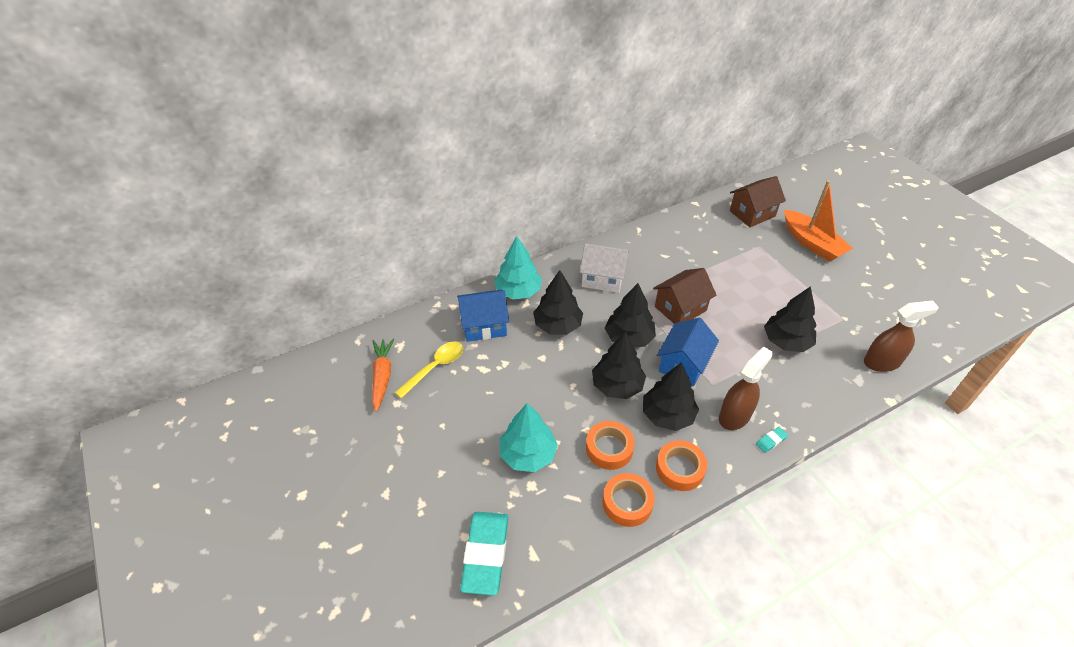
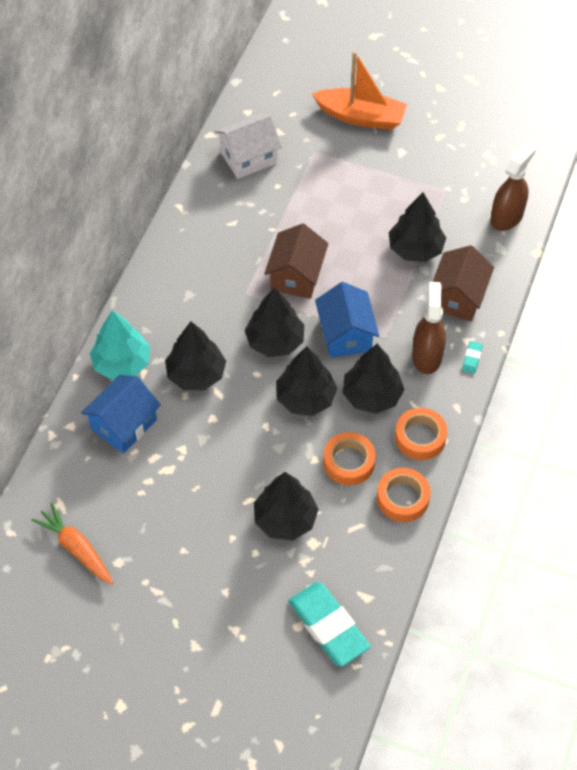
camera: 40 degrees left, 10 degrees up
yellow spoon [394,341,463,399] -> none
turquoise tree [500,403,558,472] -> black tree [254,472,319,540]
white house [580,243,629,293] -> white house moved to [215,114,282,179]
brown house [730,176,786,227] -> brown house moved to [432,245,494,322]

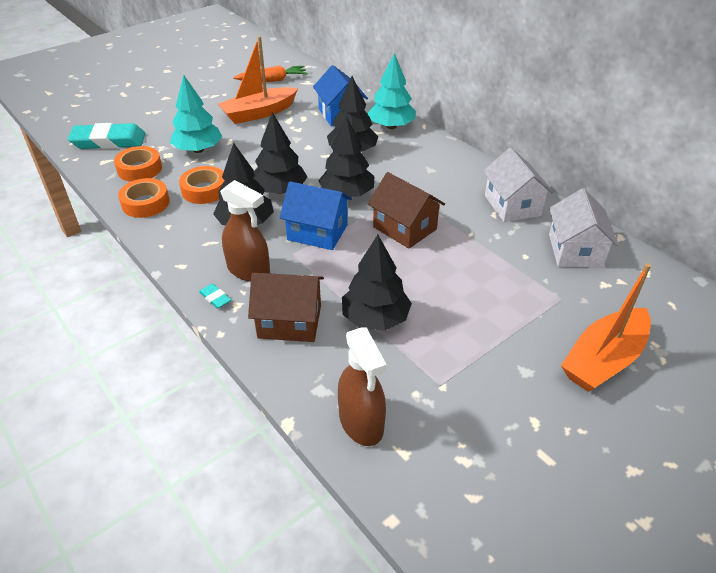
camera: 120 degrees right, 15 degrees down
black tree [254,472,319,540] -> turquoise tree [170,75,222,153]
orange tape [395,408,447,460] -> orange tape moved to [114,146,162,182]
brown house [432,245,494,322] -> brown house turned 45 degrees counterclockwise [248,273,324,342]
none -> orange boat [218,36,298,124]
none -> white house [483,147,554,222]

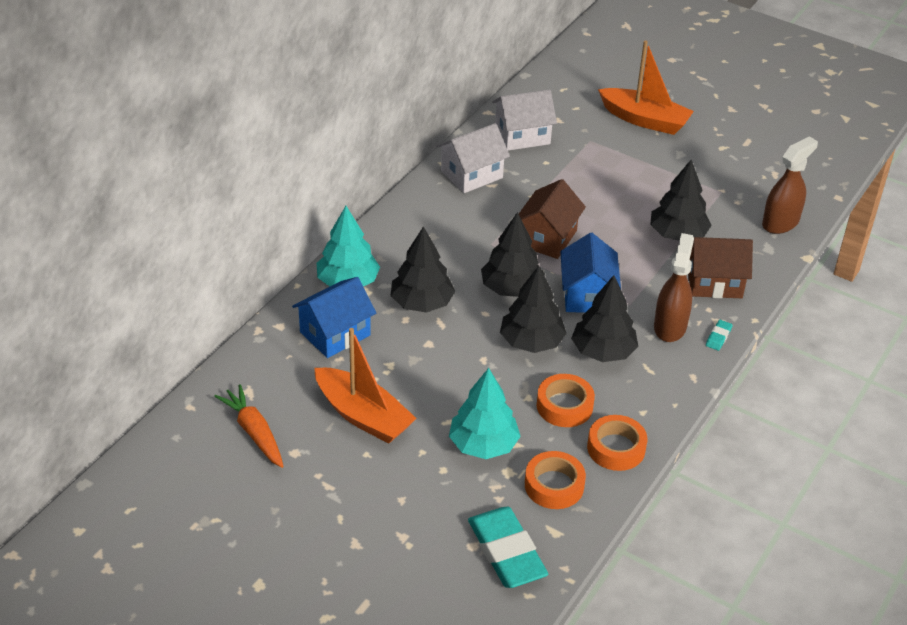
camera: 110 degrees left, 0 degrees up
brown house [248,273,324,342] -> brown house turned 75 degrees counterclockwise [688,237,753,298]

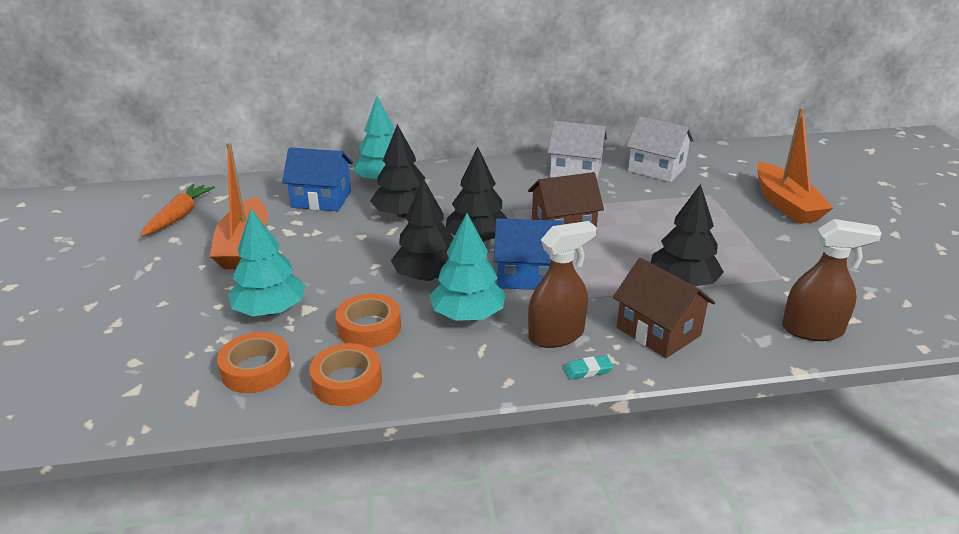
camera: 50 degrees right, 10 degrees down
turquoise eraser [468,507,548,588] -> none
blue house [560,233,621,313] -> blue house turned 45 degrees clockwise [494,218,563,290]
black tree [571,275,638,362] -> turquoise tree [429,213,505,321]

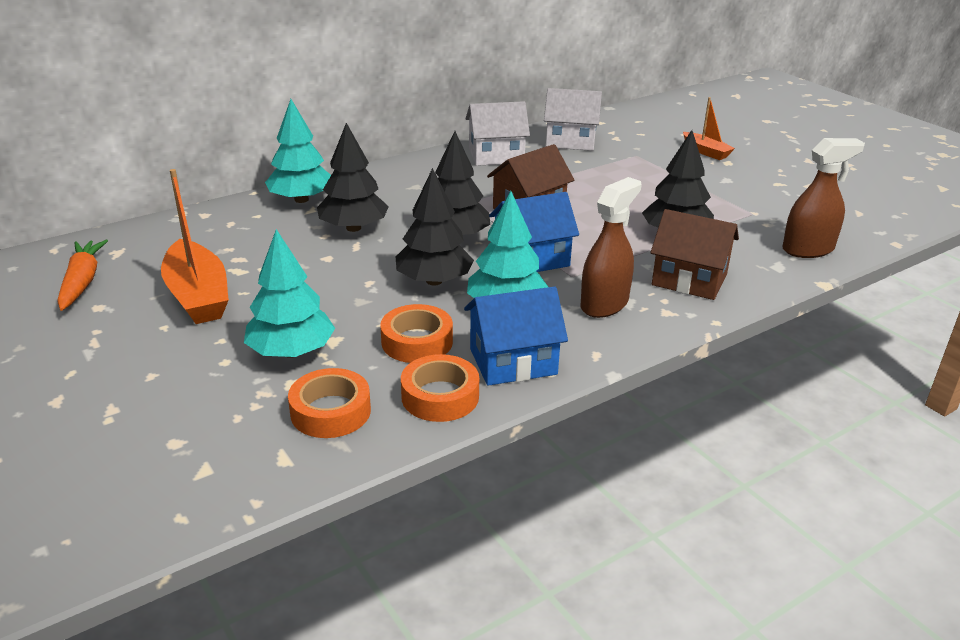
camera: 25 degrees left, 0 degrees up
blue house [282,147,353,211] -> blue house moved to [464,287,568,386]
turquoise eraser [563,355,614,379] -> none
orange boat [757,108,833,224] -> orange boat [683,97,735,160], size x0.57

